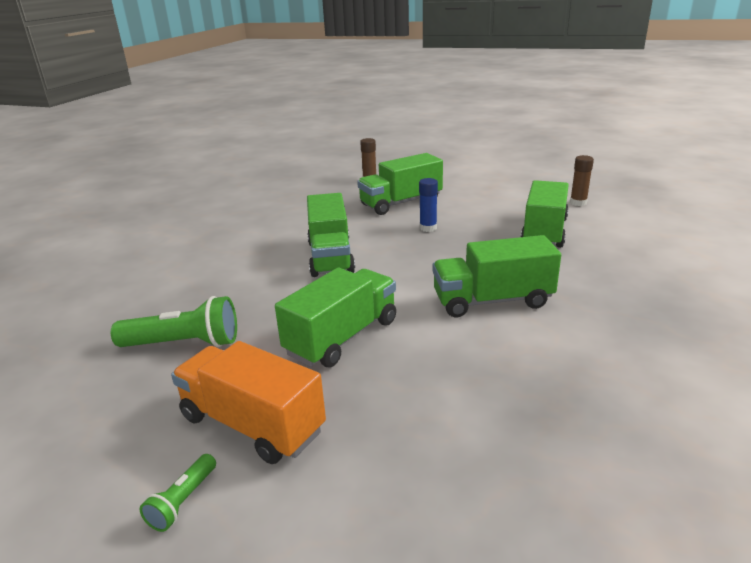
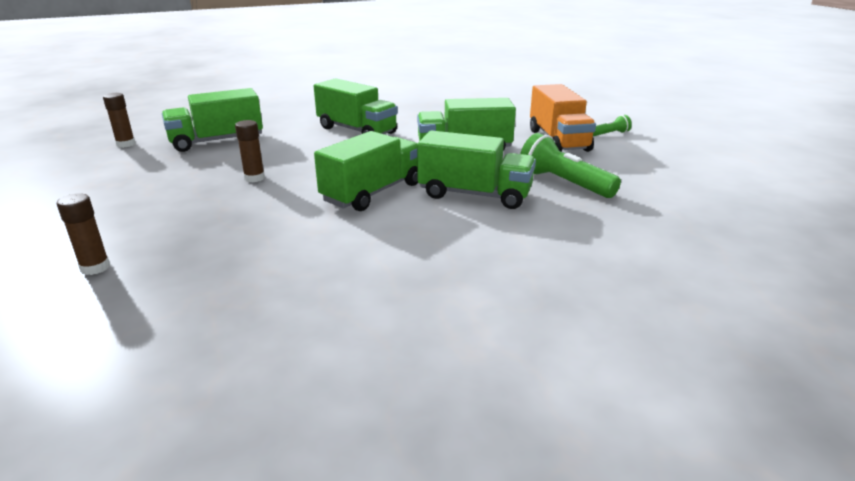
camera: 135 degrees left, 0 degrees up
green truck [357,153,443,215] -> green truck moved to [417,130,536,209]
blue glue stick [419,178,438,232] -> brown glue stick [235,120,265,182]

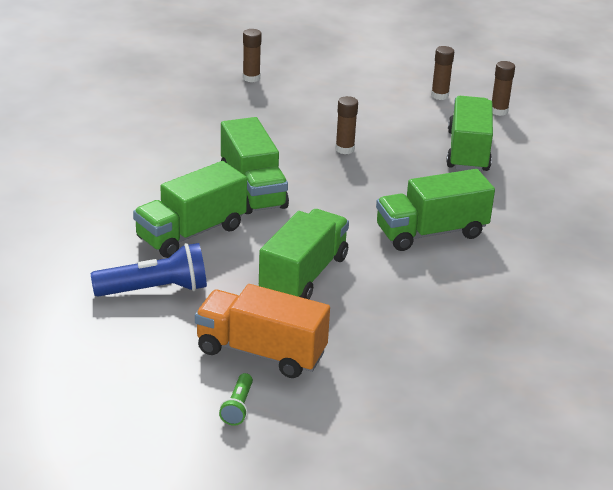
camera: 120 degrees right, 5 degrees up
green flashlight [520,133,621,198] -> blue flashlight [91,243,207,297]
none -> brown glue stick [431,46,454,100]

